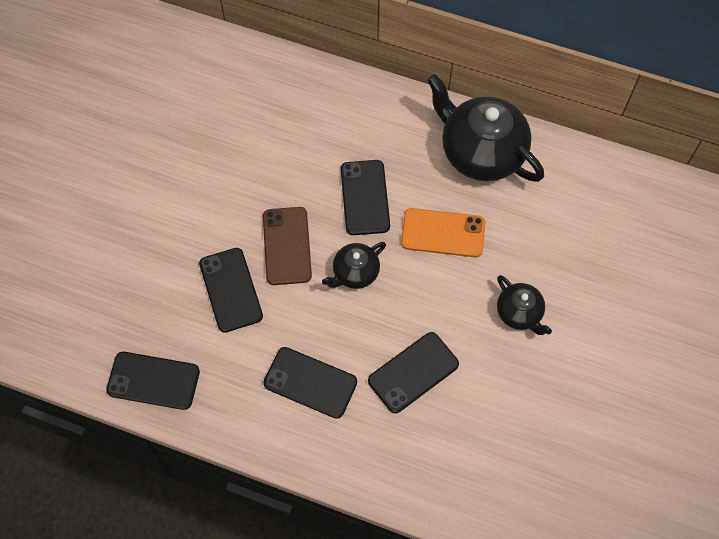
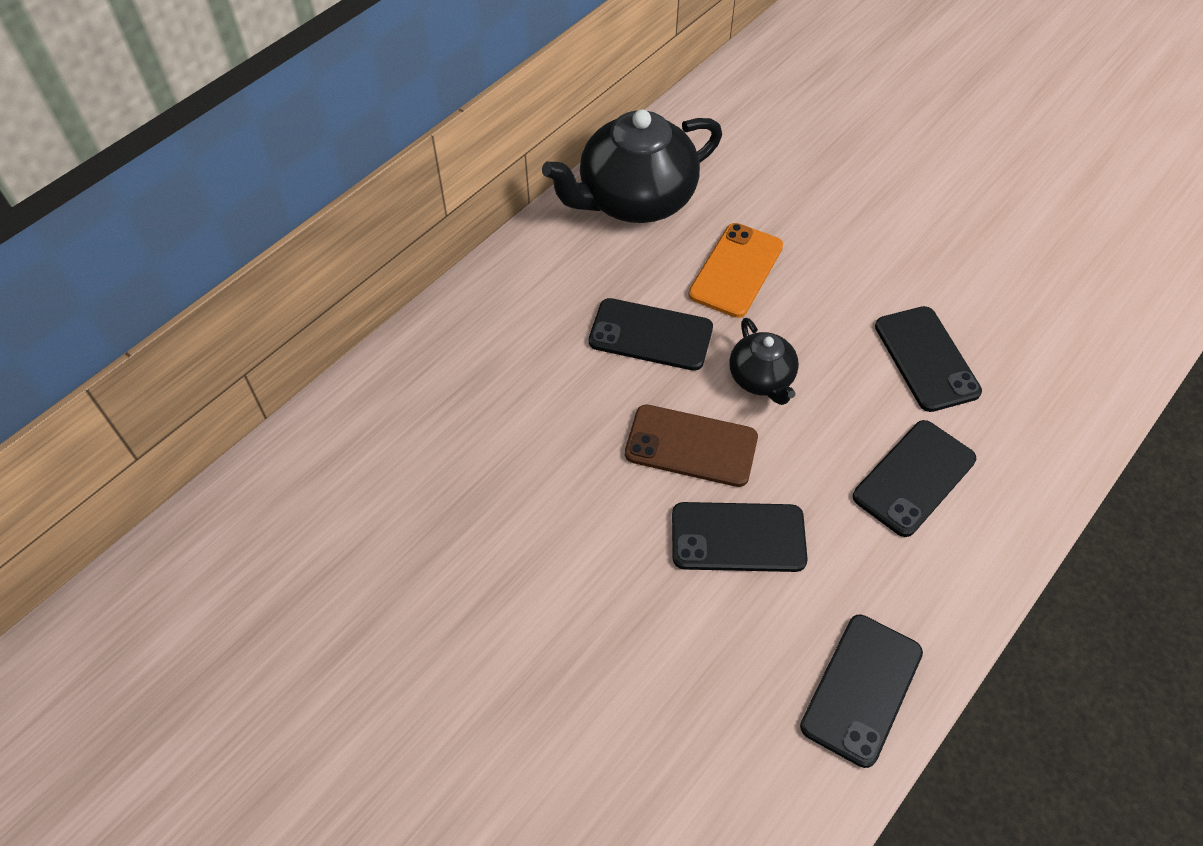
camera: 70 degrees left, 10 degrees down
black teapot [497,275,552,335] -> none

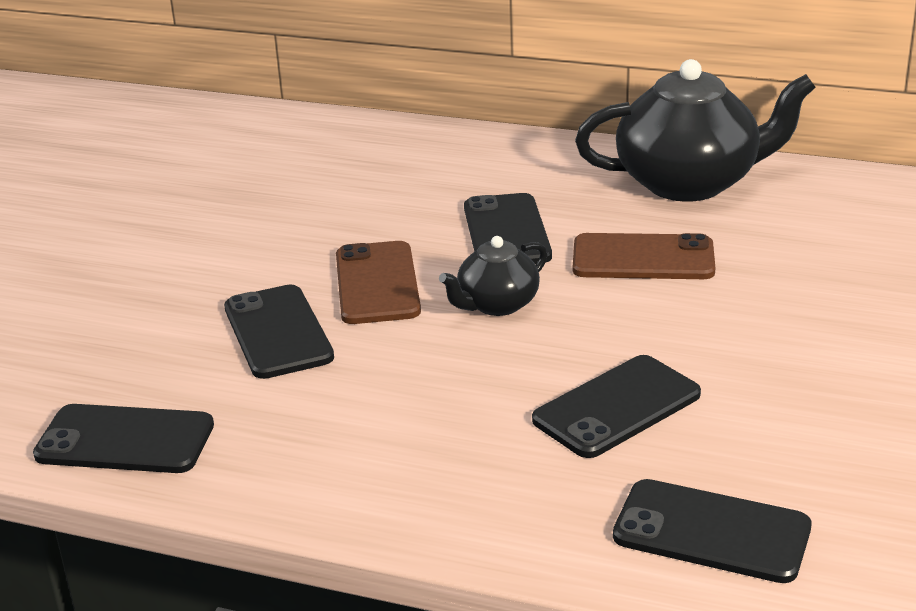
camera: 70 degrees right, 25 degrees down
black teapot [542,109,722,223] -> black teapot turned 135 degrees clockwise [575,59,816,202]
orange phone [688,223,783,318] -> brown phone [573,233,715,279]
black phone [853,420,976,537] -> black phone moved to [613,479,812,583]

